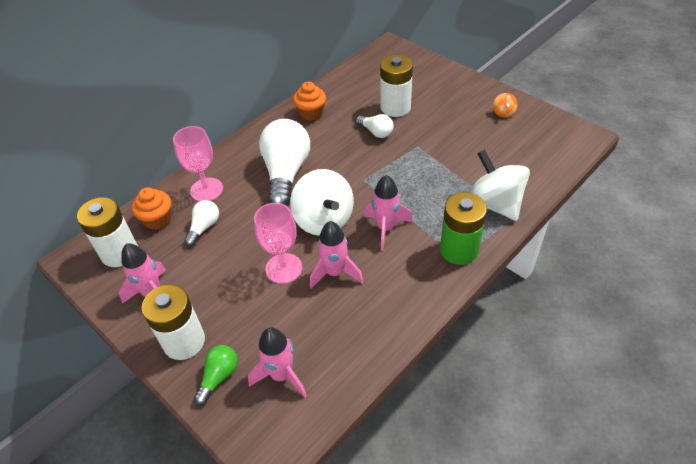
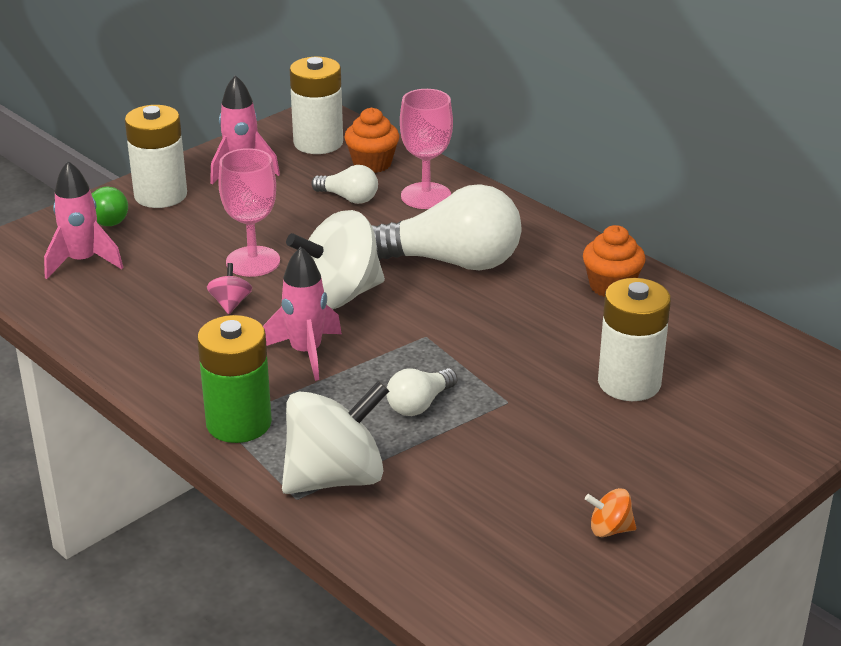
camera: 90 degrees right, 15 degrees down
pink rocket [310,221,363,289] -> pink spinning top [207,263,252,314]
white light bulb [356,114,393,138] -> white light bulb moved to [386,368,458,416]

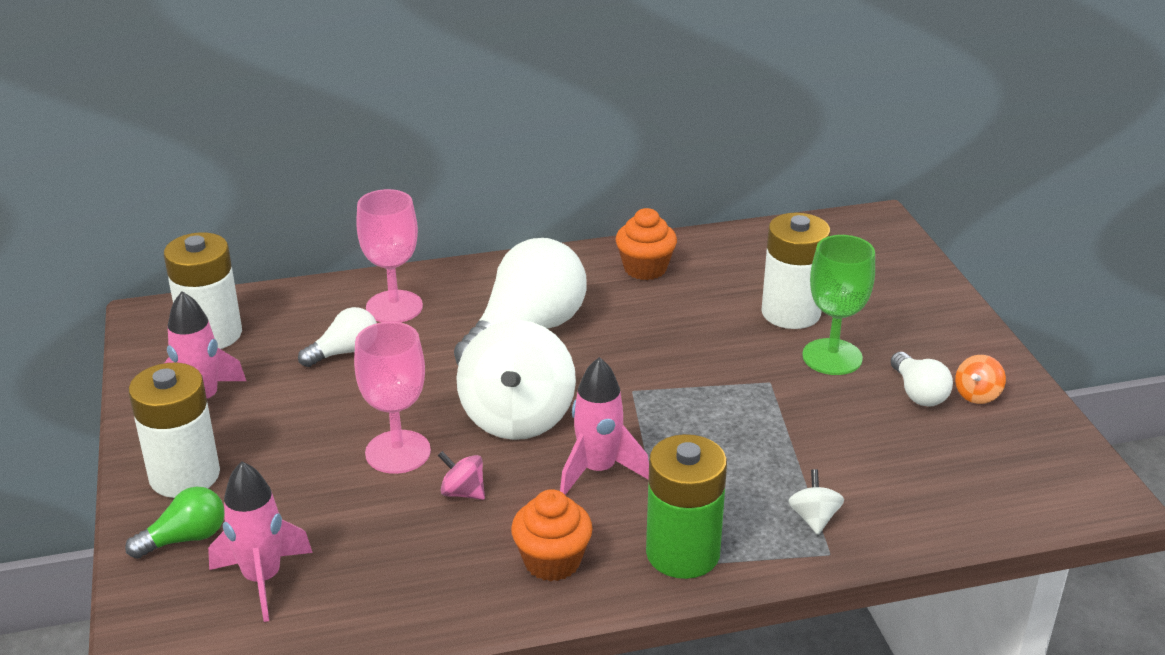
camera: 60 degrees left, 0 degrees up
white spinning top [282,381,389,494] -> white spinning top [788,469,844,535], size x0.43
orange cupcake [344,107,399,173] -> orange cupcake moved to [511,489,593,581]
white light bulb [386,368,458,416] -> white light bulb moved to [891,352,953,407]
none -> green goblet [802,235,875,375]

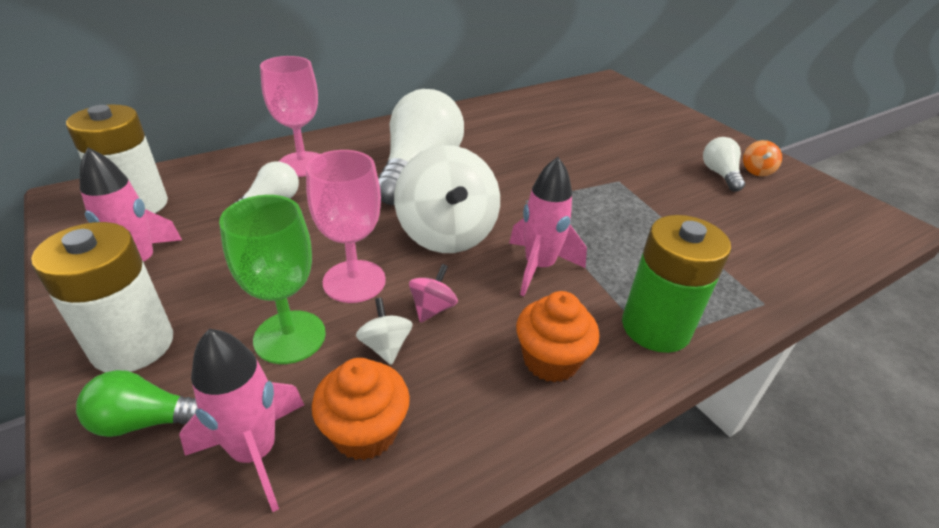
camera: 20 degrees left, 5 degrees up
green light bulb [125,487,225,559] -> green light bulb turned 135 degrees counterclockwise [76,370,198,437]
pink spinning top [438,451,485,500] -> pink spinning top turned 105 degrees clockwise [409,264,458,323]
orange cupcake [616,208,677,280] -> orange cupcake moved to [312,358,410,460]
white battery [761,212,831,329] -> none
white spinning top [788,469,844,535] -> white spinning top moved to [356,298,413,365]
green goblet [802,235,875,375] -> green goblet moved to [219,195,326,364]
white light bulb [891,352,953,407] -> white light bulb turned 150 degrees counterclockwise [703,137,745,192]

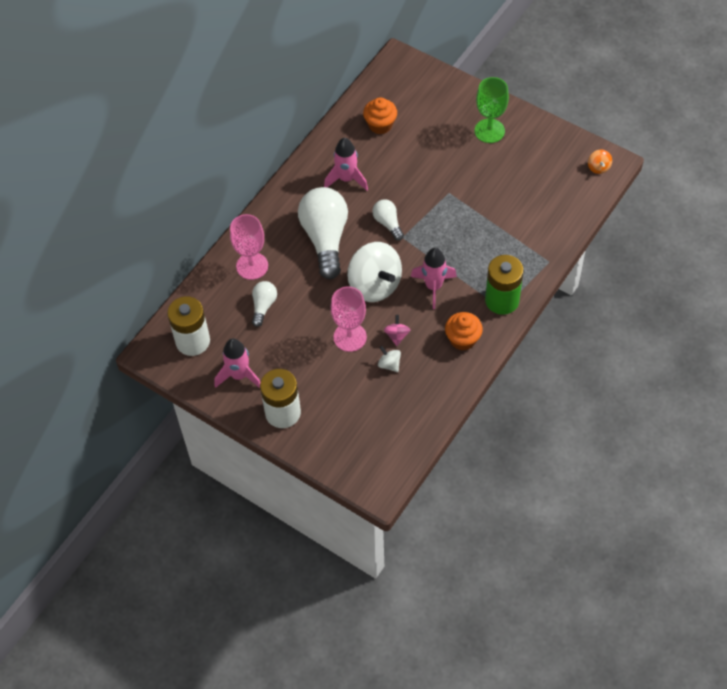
camera: 20 degrees left, 20 degrees up
green light bulb [76,370,198,437] -> none
pink rocket [179,329,304,512] -> pink rocket moved to [324,138,368,191]
green goblet [219,195,326,364] -> green goblet moved to [474,77,509,143]
orange cupcake [312,358,410,460] -> orange cupcake moved to [363,97,397,134]
white light bulb [703,137,745,192] -> white light bulb moved to [372,199,404,241]
orange spinning top [743,140,782,176] -> orange spinning top moved to [588,150,612,174]

